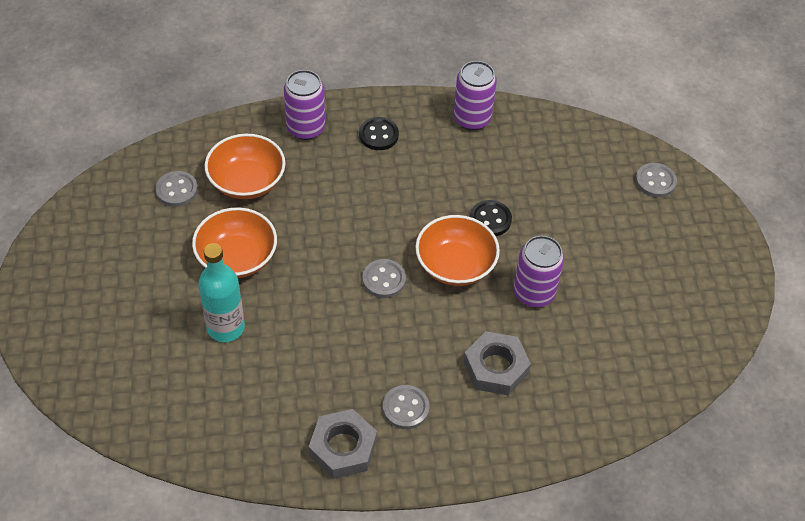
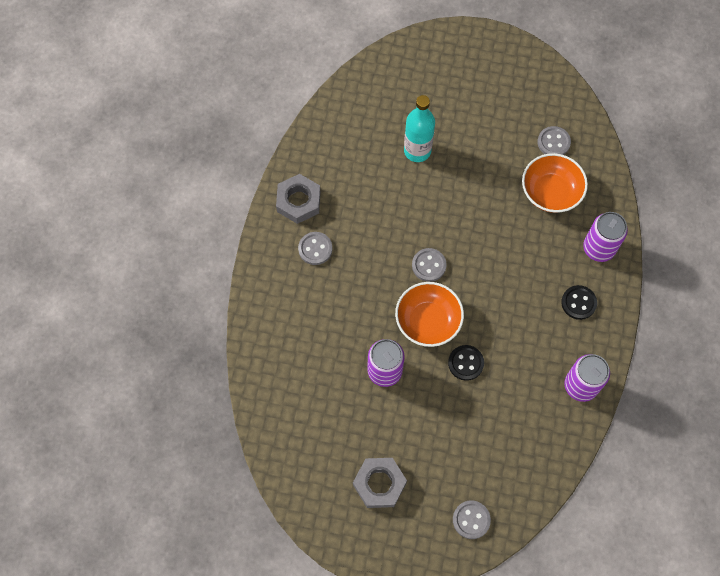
camera: 110 degrees right, 15 degrees up
orange bowl [192,207,277,278] -> none
grey nut [464,331,531,396] -> grey nut moved to [353,458,407,508]

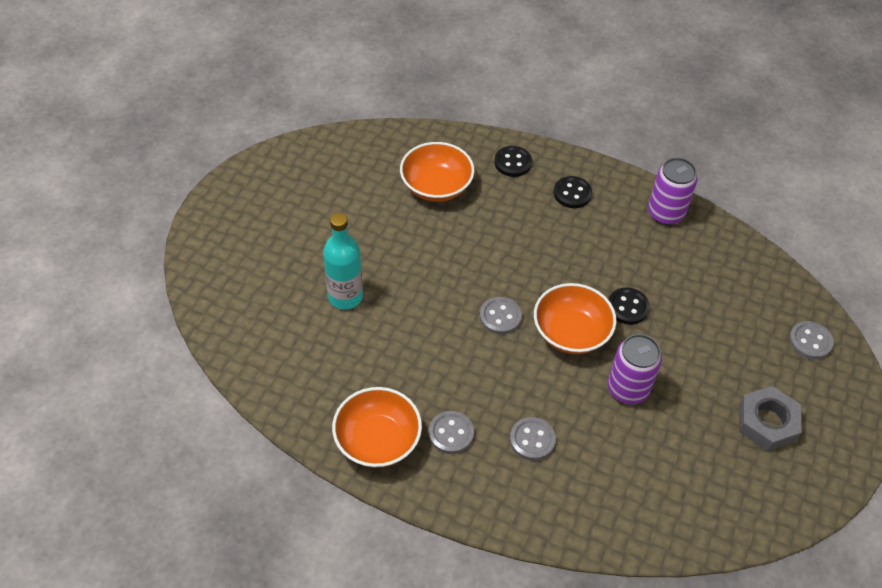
camera: 80 degrees left, 15 degrees down
grey nut [276,174,320,224] -> orange bowl [332,387,422,468]
grey button [537,126,571,155] -> grey button moved to [510,417,556,461]
purple can [583,212,628,262] -> black button [494,146,532,177]

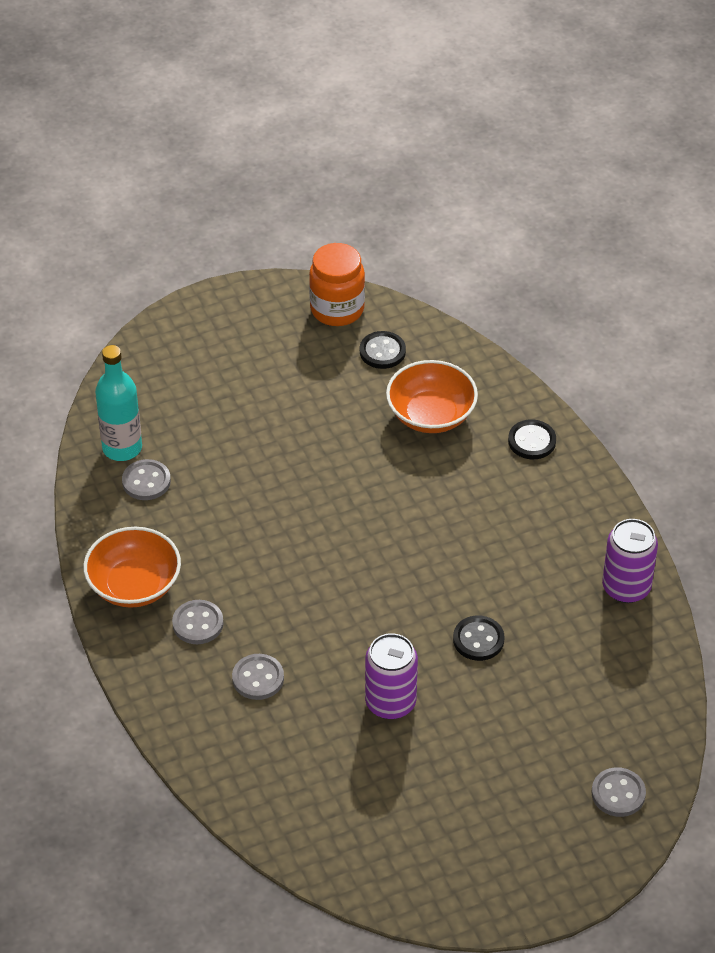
camera: 45 degrees right, 5 degrees down
turquoise bottle [323,213,363,309] -> turquoise bottle moved to [95,345,142,461]
grey button [480,297,522,335] -> grey button moved to [122,459,171,500]
orange bowl [534,283,617,354] -> none
black button [554,176,592,208] -> black button moved to [360,331,406,369]
grey nut [739,386,802,451] -> none
none -> orange jar [309,243,365,326]

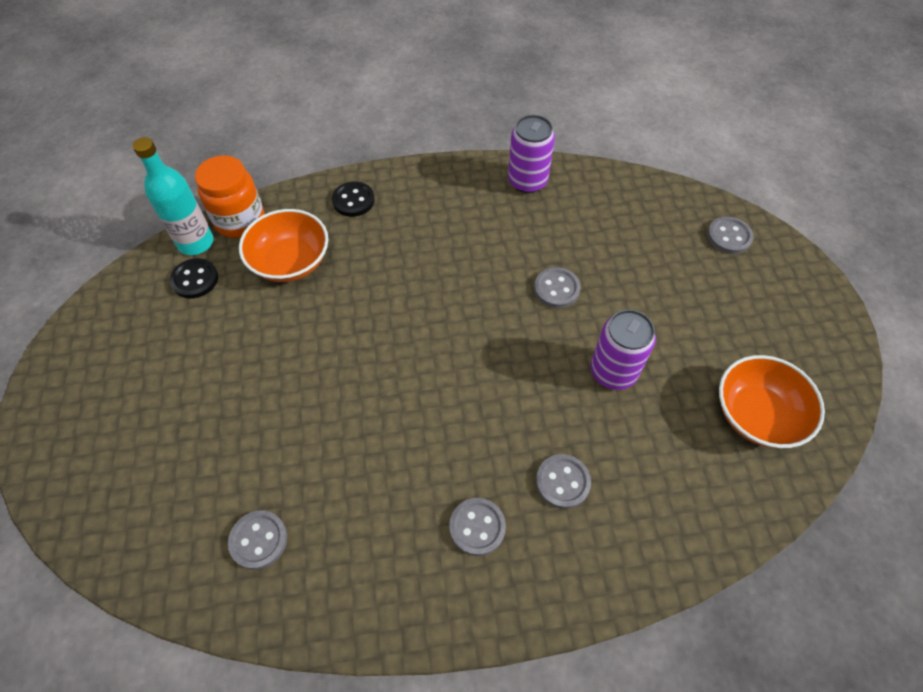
camera: 75 degrees left, 10 degrees up
orange bowl [83,527,181,608] -> orange bowl moved to [719,355,825,448]
turquoise bottle [95,345,142,461] -> turquoise bottle moved to [133,137,214,255]
orange jar [309,243,365,326] -> orange jar moved to [195,155,264,238]
black button [453,616,504,661] -> grey button [534,267,581,308]

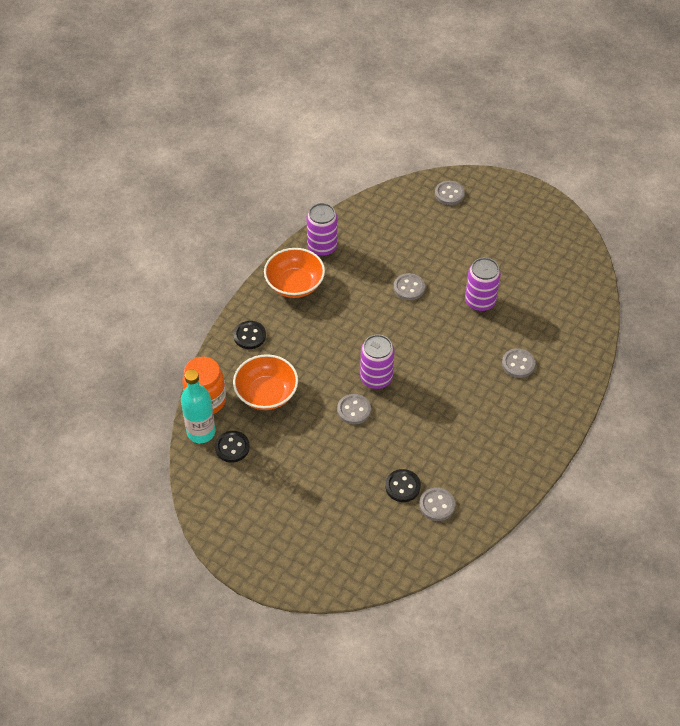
camera: 50 degrees left, 5 degrees down
grey button [449,498,506,556] -> grey button moved to [337,394,371,425]
orange bowl [719,355,825,448] -> orange bowl moved to [264,248,325,298]
none -> purple can [360,334,394,389]
none -> black button [385,469,421,502]

